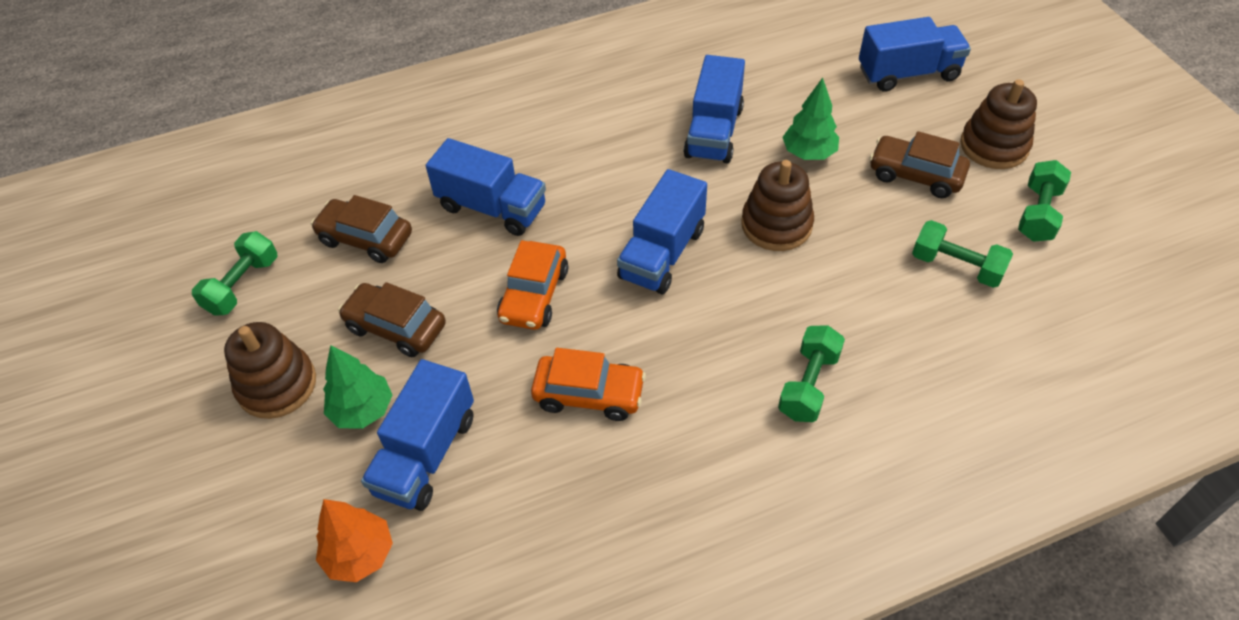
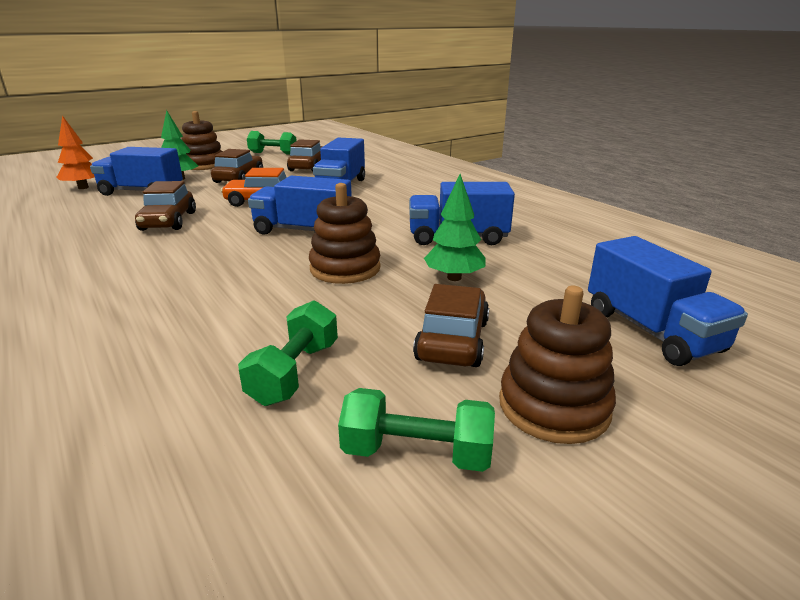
camera: 75 degrees right, 25 degrees down
orange car [531,348,646,421] -> brown car [135,181,196,231]
green dumbbell [778,325,845,422] -> none

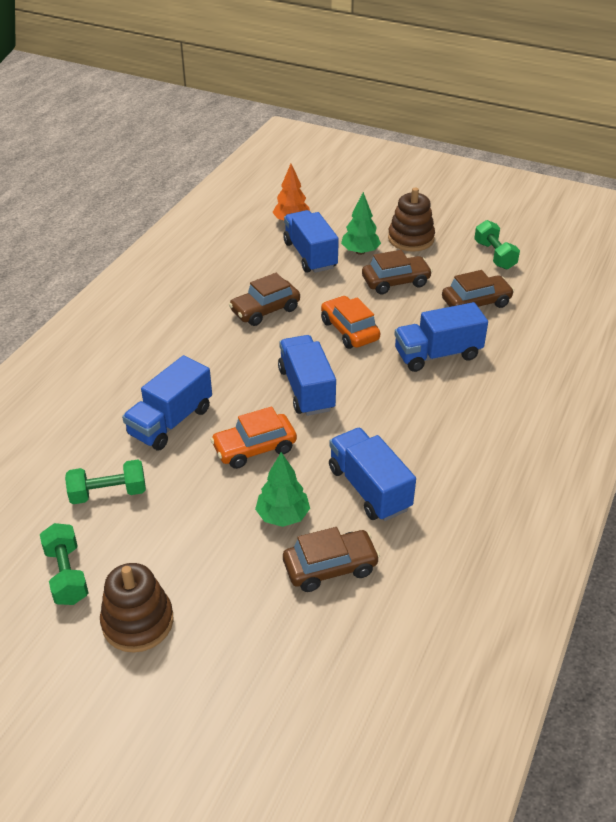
camera: 60 degrees right, 15 degrees up
brown stacking toy [309,183,381,284] -> orange car [210,406,297,469]
brown car [413,284,489,367] -> brown car moved to [283,527,380,592]
blue truck [588,236,748,366] -> blue truck moved to [122,355,212,451]

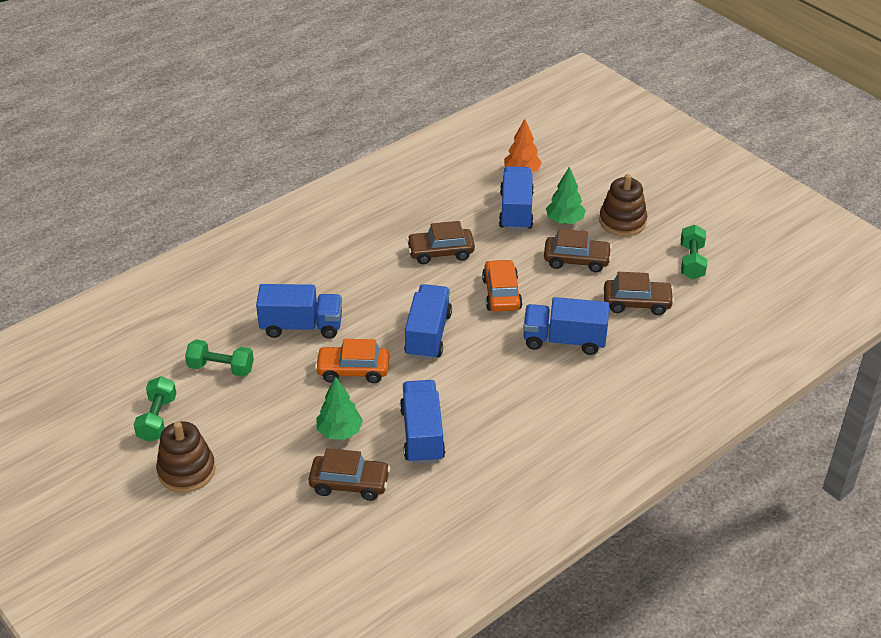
camera: 25 degrees right, 0 degrees up
blue truck [122,355,212,451] -> blue truck turned 150 degrees counterclockwise [256,284,342,339]

